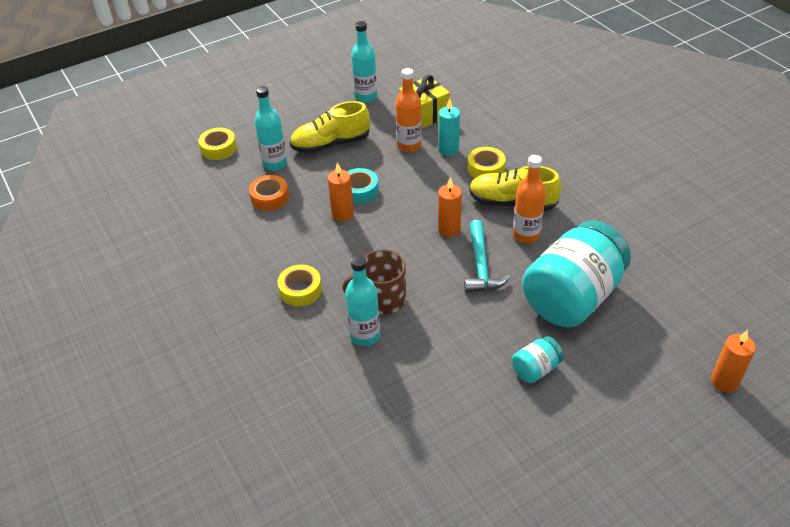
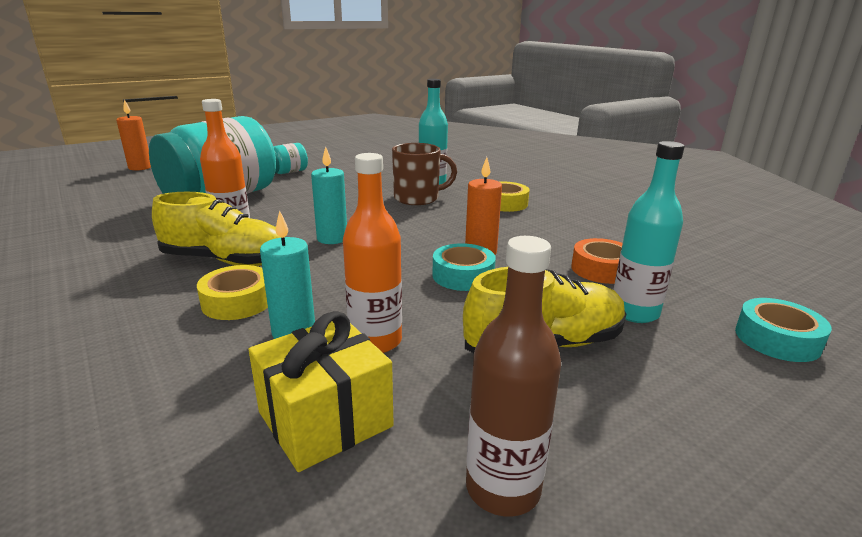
camera: 175 degrees right, 20 degrees down
yellow tape [199,128,237,160] -> turquoise tape [735,298,832,362]
turquoise bottle [351,21,377,102] -> brown bottle [466,236,561,517]
orange candle [438,177,462,237] -> turquoise candle [311,146,347,244]
turquoise hammer [464,220,511,293] -> none

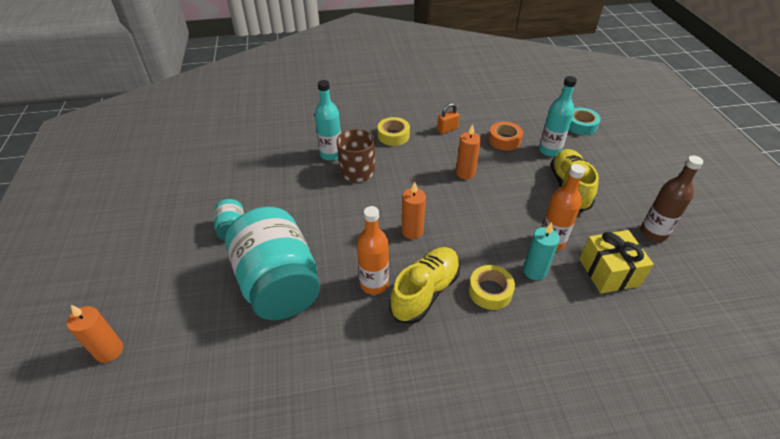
camera: 65 degrees left, 20 degrees up
turquoise candle [311,146,347,244] -> orange candle [401,182,426,239]
turquoise tape [432,243,496,291] -> none
none -> orange padlock [437,103,460,134]

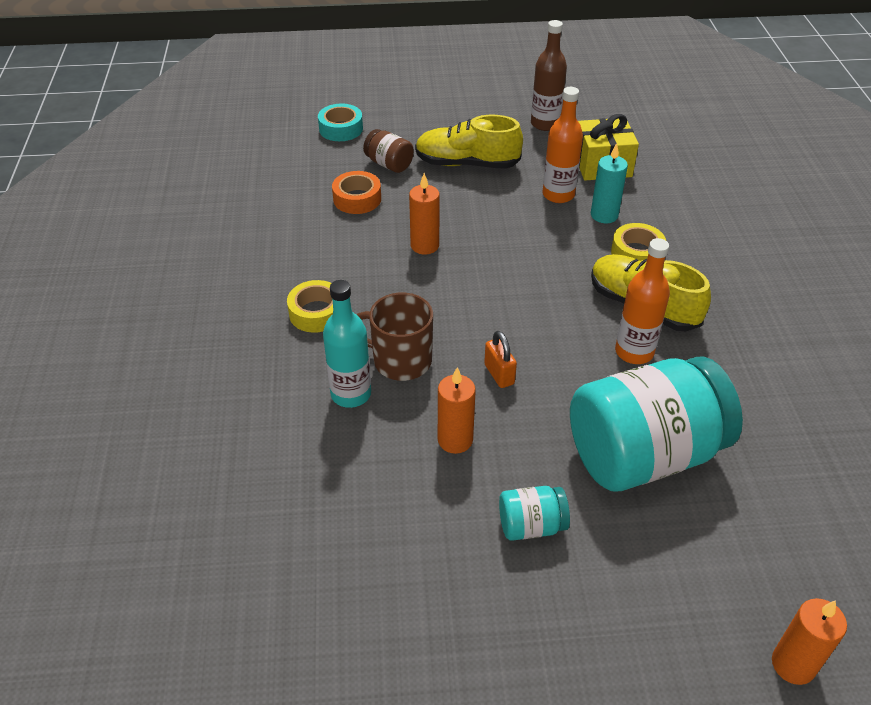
camera: 85 degrees left, 0 degrees up
orange candle [401,182,426,239] -> orange candle moved to [438,367,476,454]
orange padlock [437,103,460,134] -> orange padlock moved to [484,331,517,388]
turquoise bottle [539,76,577,157] -> brown jar [363,129,414,173]

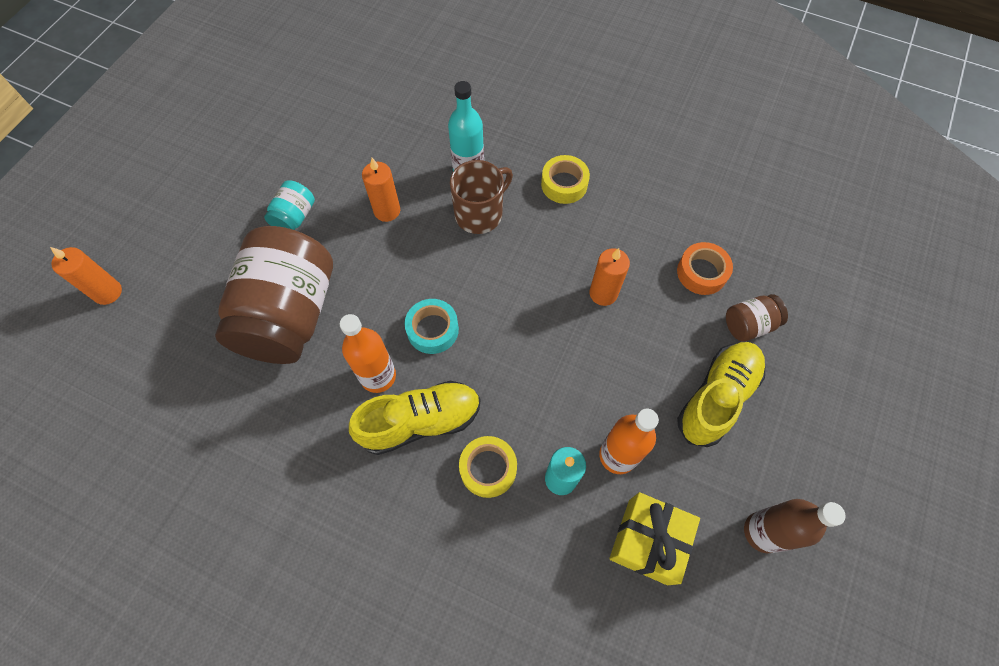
camera: 120 degrees right, 20 degrees up
turquoise tape [318,103,363,141] -> turquoise tape moved to [405,299,459,354]
orange padlock [484,331,517,388] -> none
turquoise jar [570,357,743,492] -> brown jar [215,226,333,364]

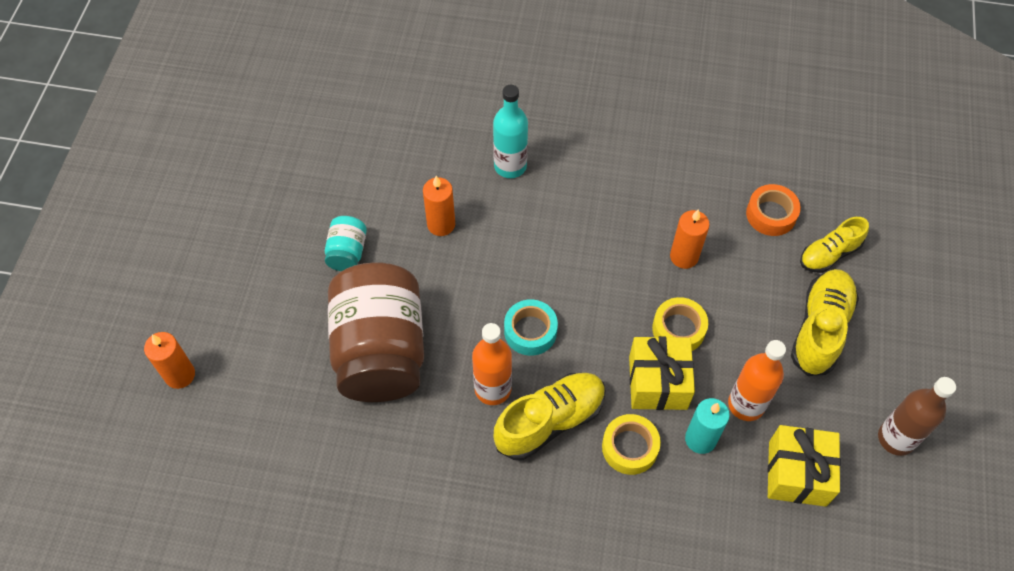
camera: 15 degrees left, 5 degrees down
brown mug [450,160,513,234] -> none
yellow tape [541,155,590,204] -> yellow tape moved to [652,297,708,351]
brown jar [726,294,788,342] -> yellow shoe [800,217,869,273]
none -> yellow gift [629,336,695,410]

